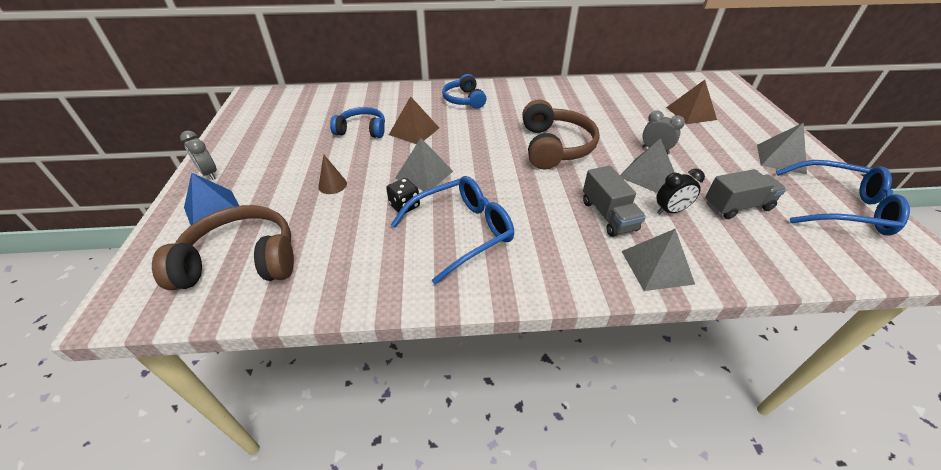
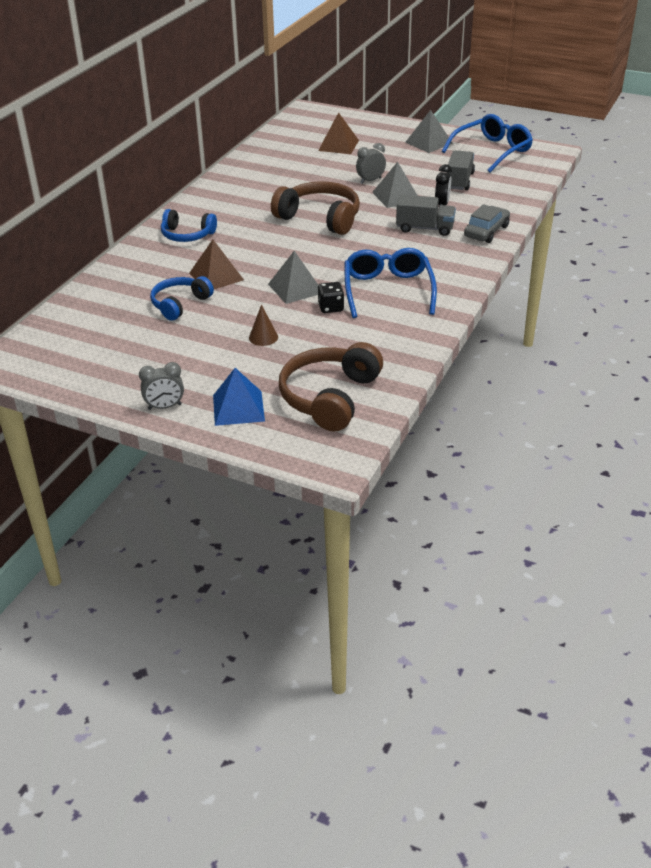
camera: 60 degrees left, 5 degrees down
grey pyramid [621,229,695,291] -> grey car [464,204,510,243]

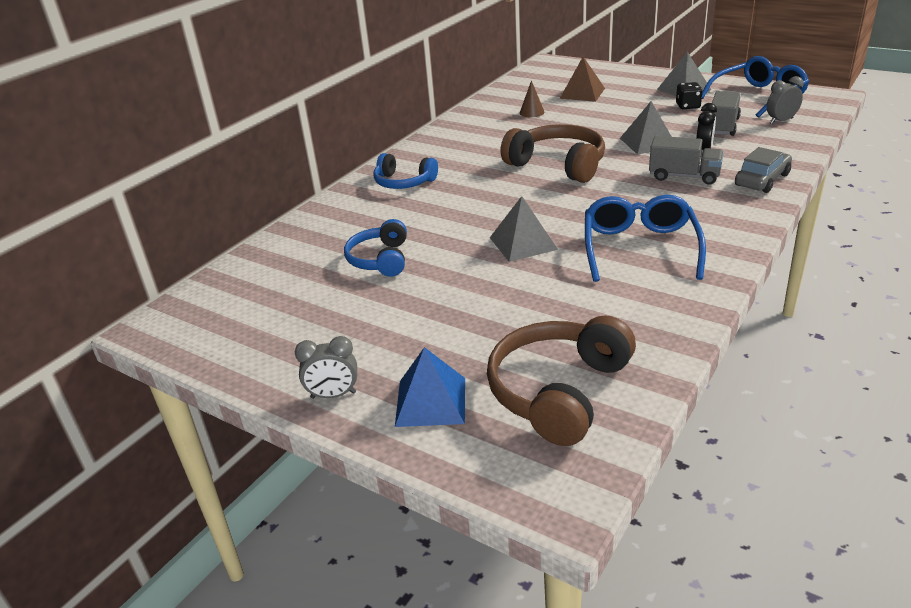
camera: 10 degrees right, 5 degrees down
blue headphones [150,276,214,321] -> blue headphones turned 45 degrees counterclockwise [344,219,407,277]
brown pyramid [189,240,244,289] -> none
brown cone [249,304,278,346] -> brown cone moved to [520,80,545,117]
black dice [318,282,344,313] -> black dice moved to [676,82,703,109]
grey clock [356,143,386,184] -> grey clock moved to [767,76,804,124]

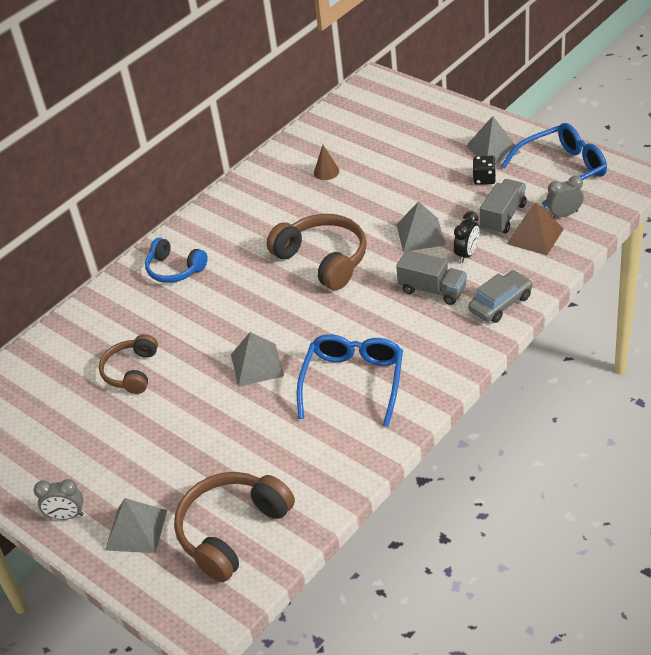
camera: 10 degrees right, 10 degrees up
blue headphones [344,219,407,277] -> brown headphones [99,334,158,394]
blue pyramid [395,347,465,427] -> grey pyramid [105,498,167,553]
brown pyramid [560,56,605,101] -> brown pyramid moved to [507,203,564,255]

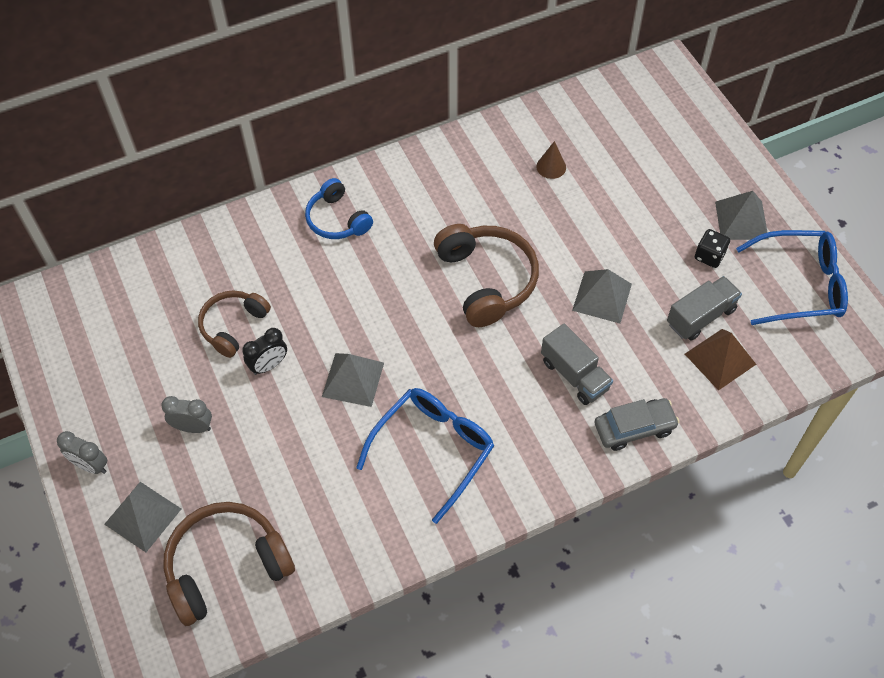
camera: 20 degrees right, 15 degrees up
black clock [454,211,479,263] -> black clock moved to [242,328,287,375]
grey clock [546,176,584,218] -> grey clock moved to [161,396,212,433]

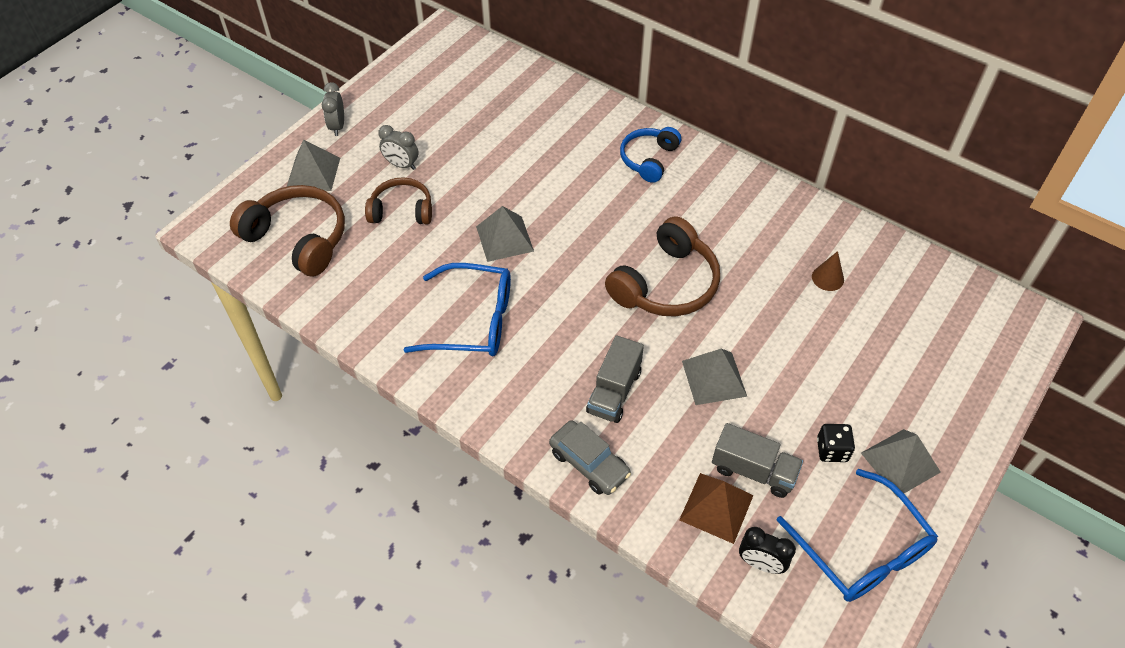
camera: 60 degrees right, 5 degrees down
grey clock [161,396,212,433] -> grey clock turned 135 degrees clockwise [378,125,418,170]
brown headphones [198,290,271,358] -> brown headphones moved to [365,177,432,224]
black clock [242,328,287,375] -> black clock moved to [739,527,796,574]

